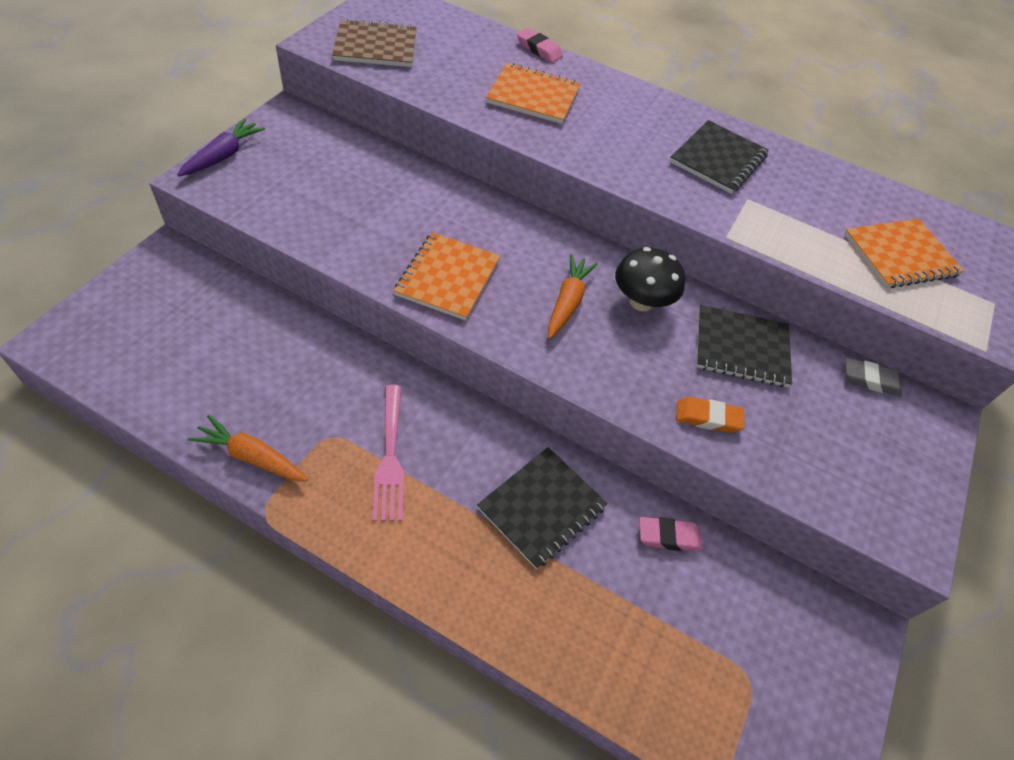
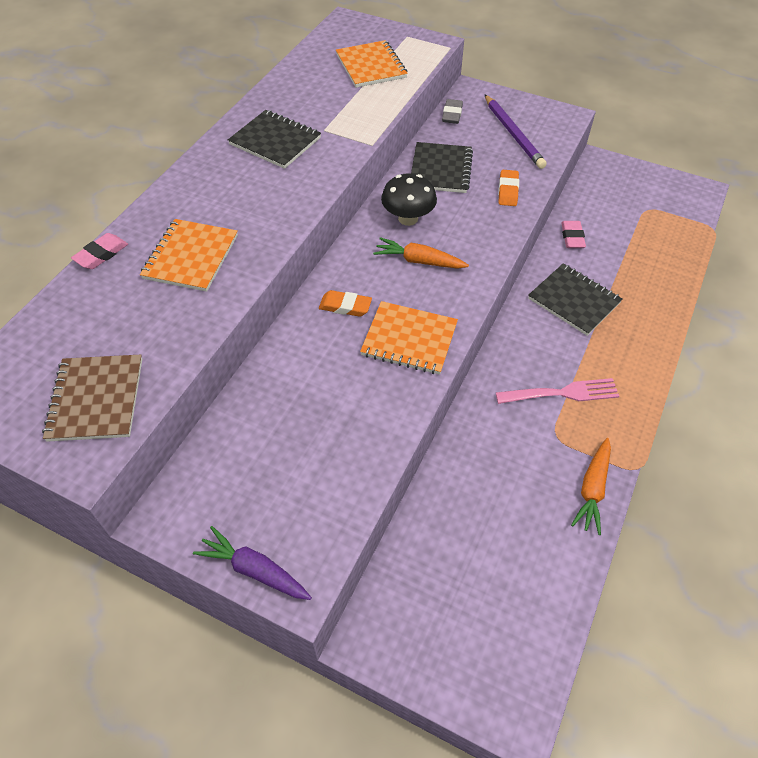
camera: 85 degrees left, 0 degrees up
none -> orange eraser [319,290,372,317]
none -> purple pencil [485,95,547,169]

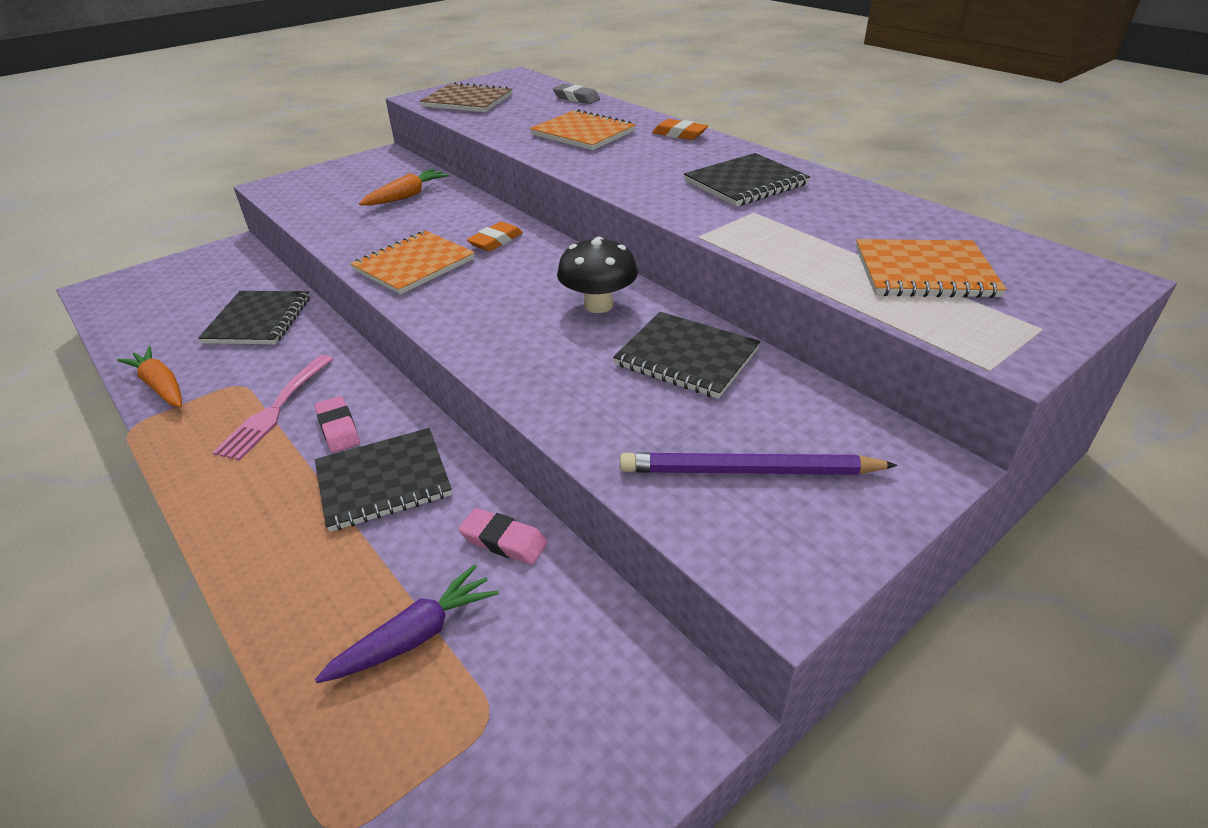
camera: 115 degrees right, 15 degrees down
pink eraser [71,233,128,269] -> pink eraser moved to [315,396,360,453]
purple carrot [193,526,312,600] -> purple carrot moved to [315,564,499,683]
orange carrot [373,237,469,269] -> orange carrot moved to [359,169,449,206]
grey eraser [442,99,463,124] -> grey eraser moved to [553,84,600,104]
orange eraser [498,170,519,206] -> orange eraser moved to [652,119,708,140]
none -> black notebook [198,291,310,344]

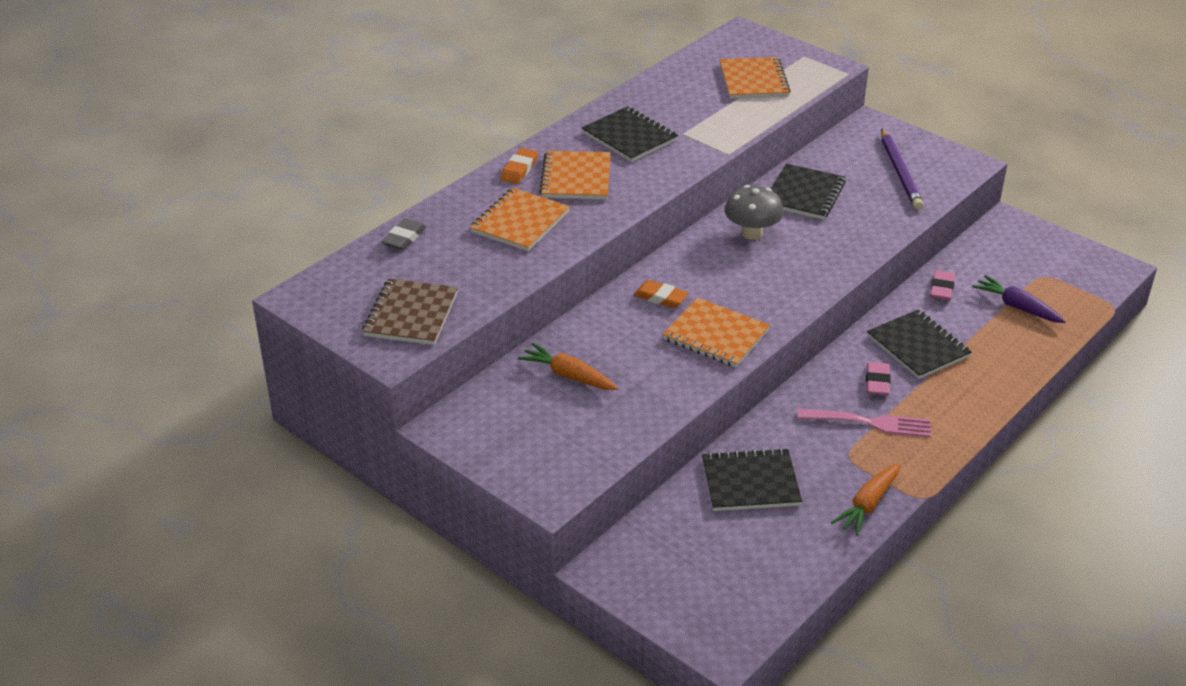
camera: 100 degrees left, 0 degrees up
pink eraser [315,396,360,453] -> pink eraser turned 45 degrees counterclockwise [866,362,891,396]
black mushroom [557,237,638,313] -> grey mushroom [724,185,784,240]
none -> orange notebook [539,151,611,200]

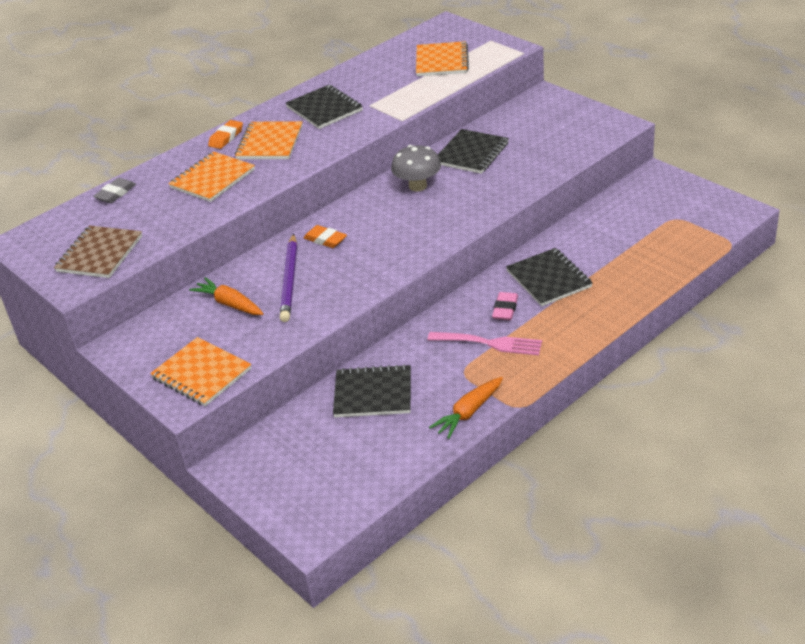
camera: 10 degrees right, 0 degrees up
orange notebook [663,298,770,367] -> orange notebook moved to [150,337,251,406]
purple pencil [881,128,924,210] -> purple pencil moved to [280,234,297,322]
pink eraser [930,270,955,300] -> none
purple carrot [972,275,1066,323] -> none

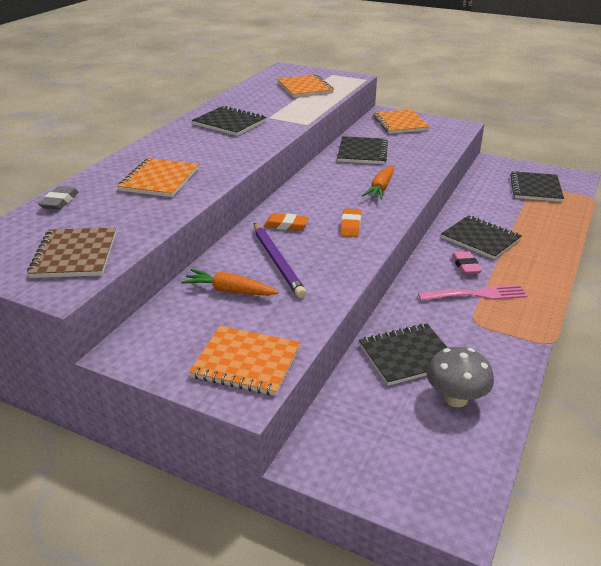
camera: 25 degrees left, 5 degrees down
orange eraser [208,120,243,149] -> orange eraser moved to [340,208,361,237]
orange notebook [235,121,303,159] -> orange notebook moved to [373,109,430,134]
grey mushroom [391,145,441,191] -> grey mushroom moved to [427,347,494,407]
orange carrot [429,377,503,439] -> orange carrot moved to [362,165,394,200]
none -> black notebook [510,171,564,202]

